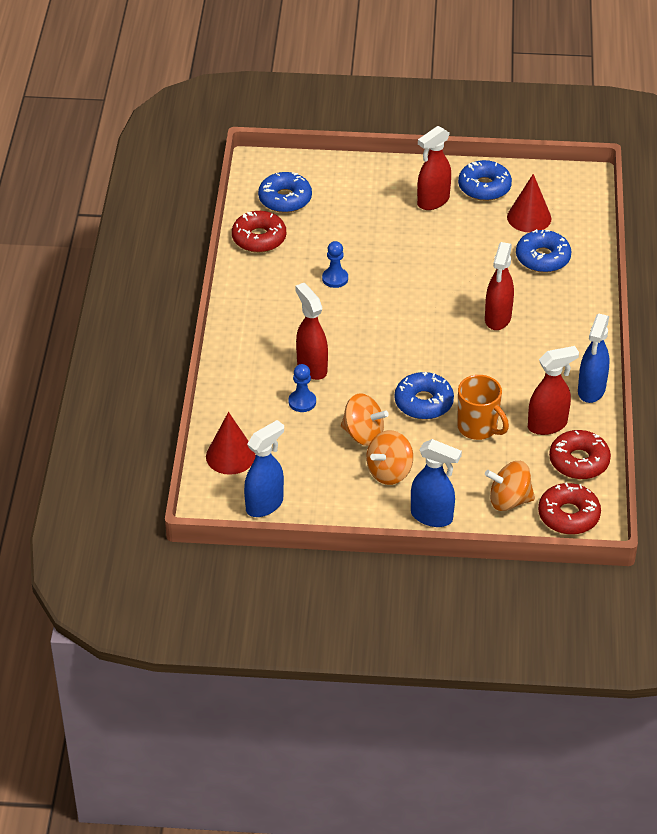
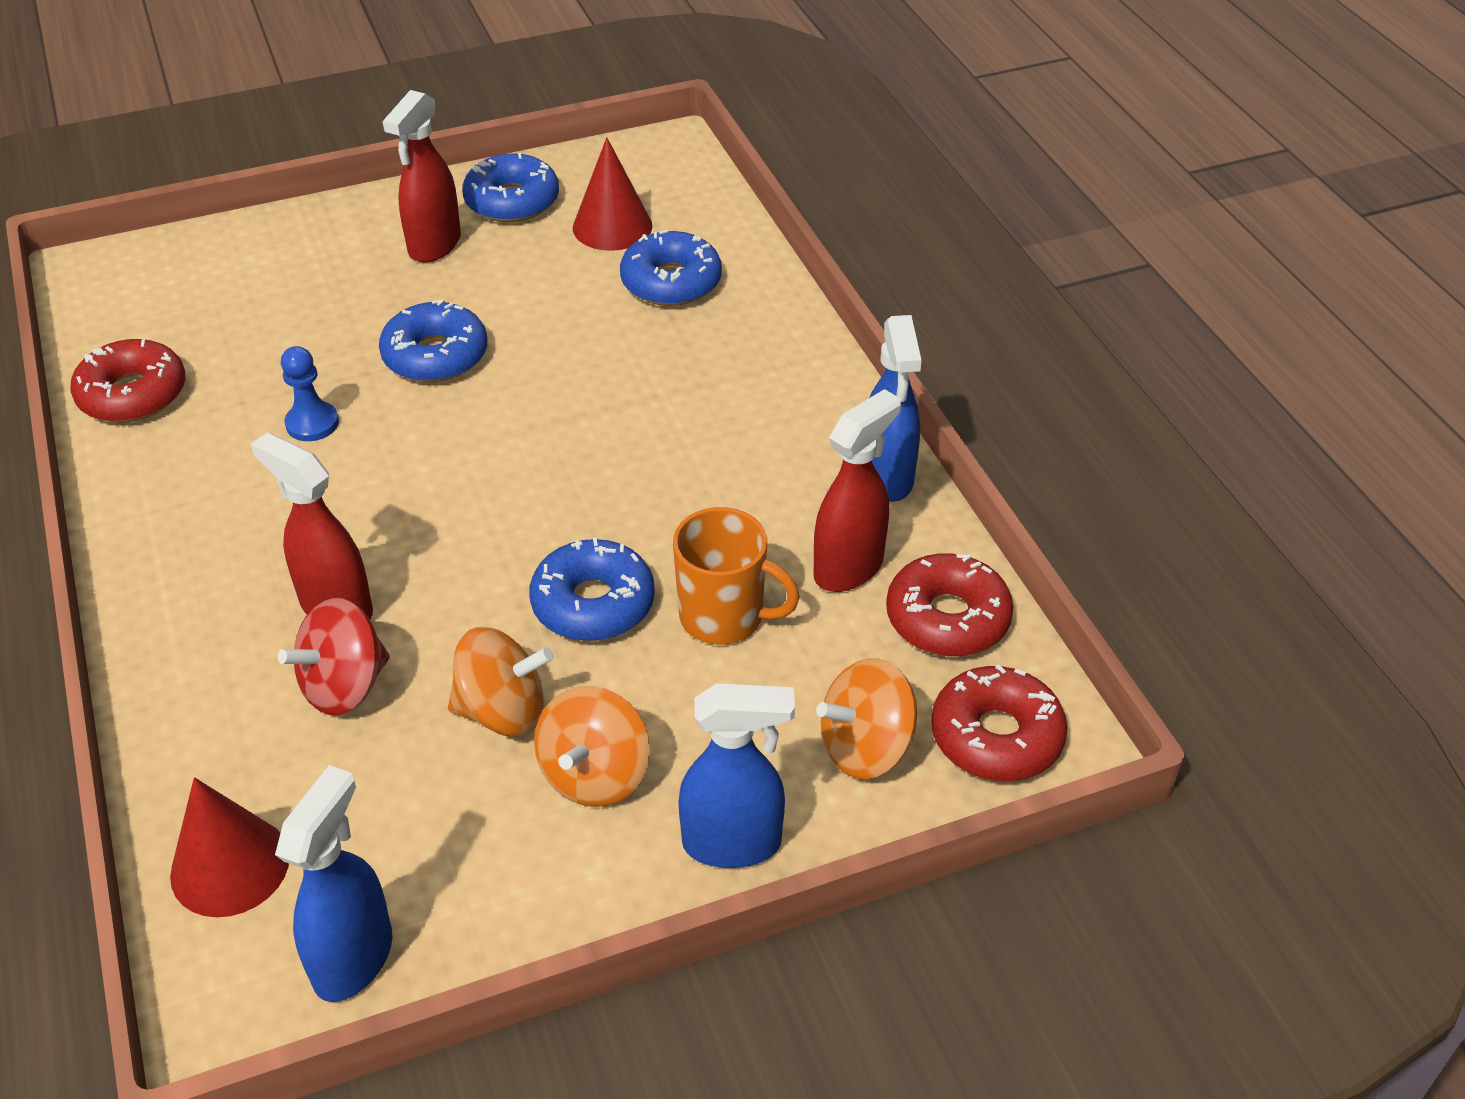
camera: 25 degrees left, 0 degrees up
blue donut [258,172,312,213] -> blue donut moved to [379,299,487,382]
blue pawn [289,364,316,412] -> red spinning top [278,598,390,716]
red spray bottle [485,242,514,330] -> none

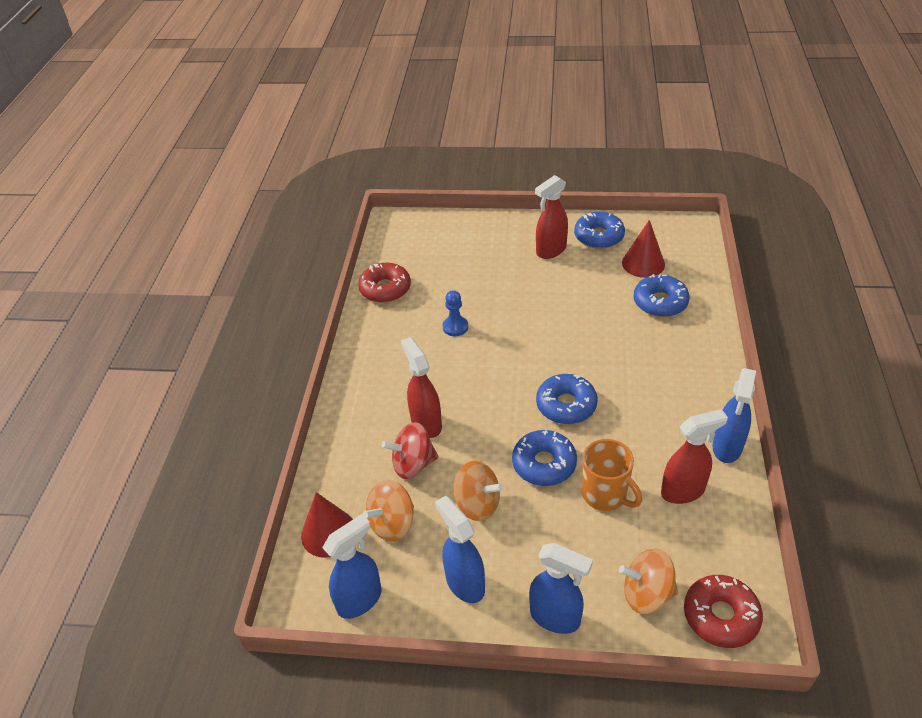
camera: 30 degrees right, 0 degrees up
blue donut [379,299,487,382] -> blue donut moved to [536,374,598,424]
orange spinning top [534,686,650,807] -> orange spinning top moved to [363,480,414,541]
red donut [886,553,1013,657] -> none
none -> blue spray bottle [435,496,485,603]

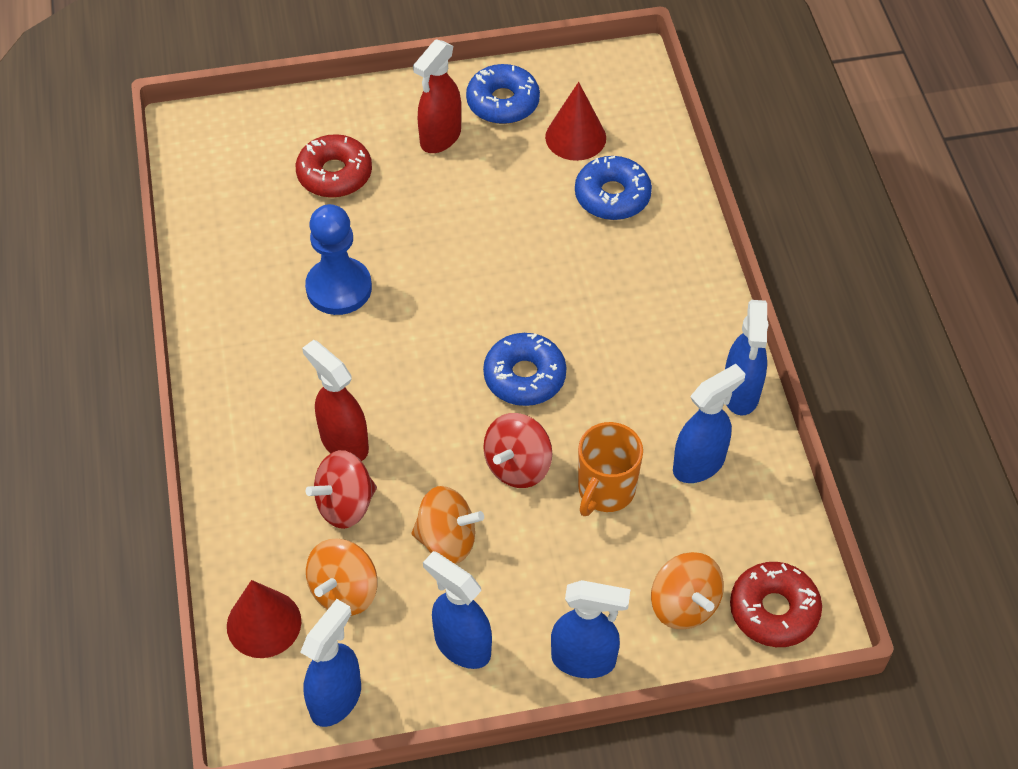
camera: 20 degrees left, 10 degrees up
red donut [358,263,411,303] -> red donut moved to [296,134,372,198]
blue pawn [443,290,468,336] -> blue pawn [305,204,372,315], size x1.76
blue donut [512,430,577,486] -> red spinning top [483,413,553,488]
orange mug [582,439,642,511] -> orange mug turned 90 degrees clockwise [578,422,643,516]
orange spinning top [619,549,678,614] -> orange spinning top turned 105 degrees counterclockwise [651,552,724,630]
red spray bottle [661,409,728,504] -> blue spray bottle [673,364,746,483]

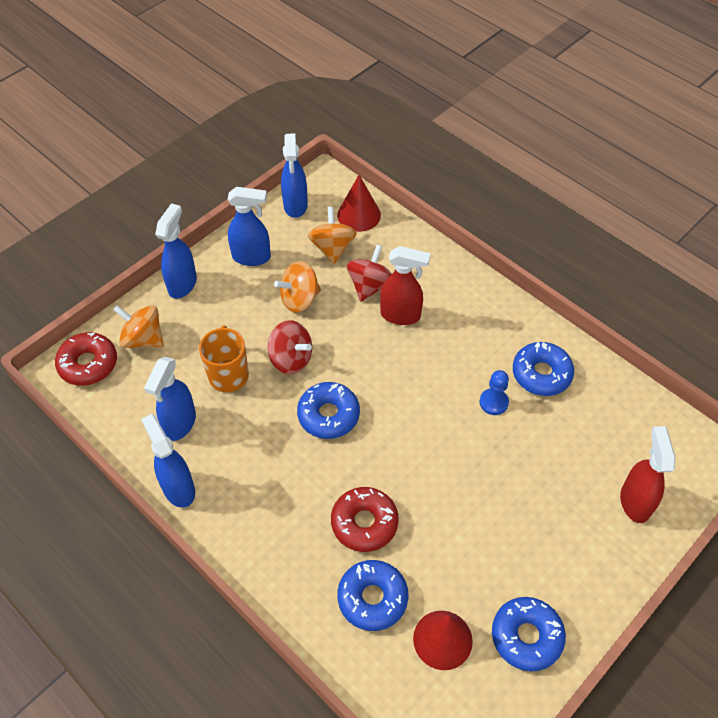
camera: 145 degrees right, 0 degrees up
red donut [296,134,372,198] -> red donut moved to [331,487,399,552]
blue pawn [305,204,372,315] -> blue pawn [480,370,509,415], size x0.57
red spray bottle [413,39,461,153] -> red spray bottle moved to [620,426,675,523]
red spinning top [483,413,553,488] -> red spinning top turned 120 degrees clockwise [268,320,312,374]
blue spray bottle [551,580,630,678] -> blue spray bottle turned 135 degrees clockwise [155,203,197,299]
none -> blue donut [513,342,574,396]

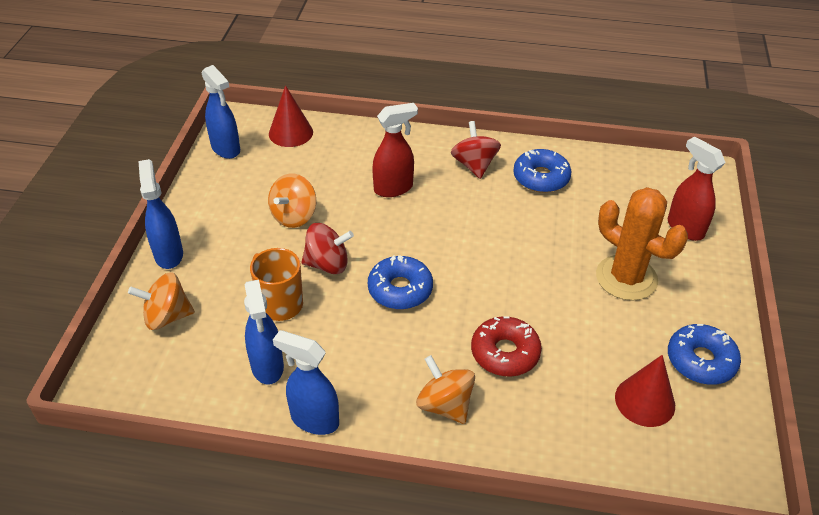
camera: 35 degrees left, 10 degrees down
red donut [55,332,117,386] -> none
blue spray bottle [228,187,271,266] -> none
orange spinning top [308,207,357,264] -> orange spinning top moved to [416,355,475,424]
blue donut [337,560,409,631] -> none
red spinning top [346,245,392,301] -> red spinning top moved to [451,121,501,179]
blue pawn [480,370,509,415] -> none
none -> orange cactus [596,187,688,301]

